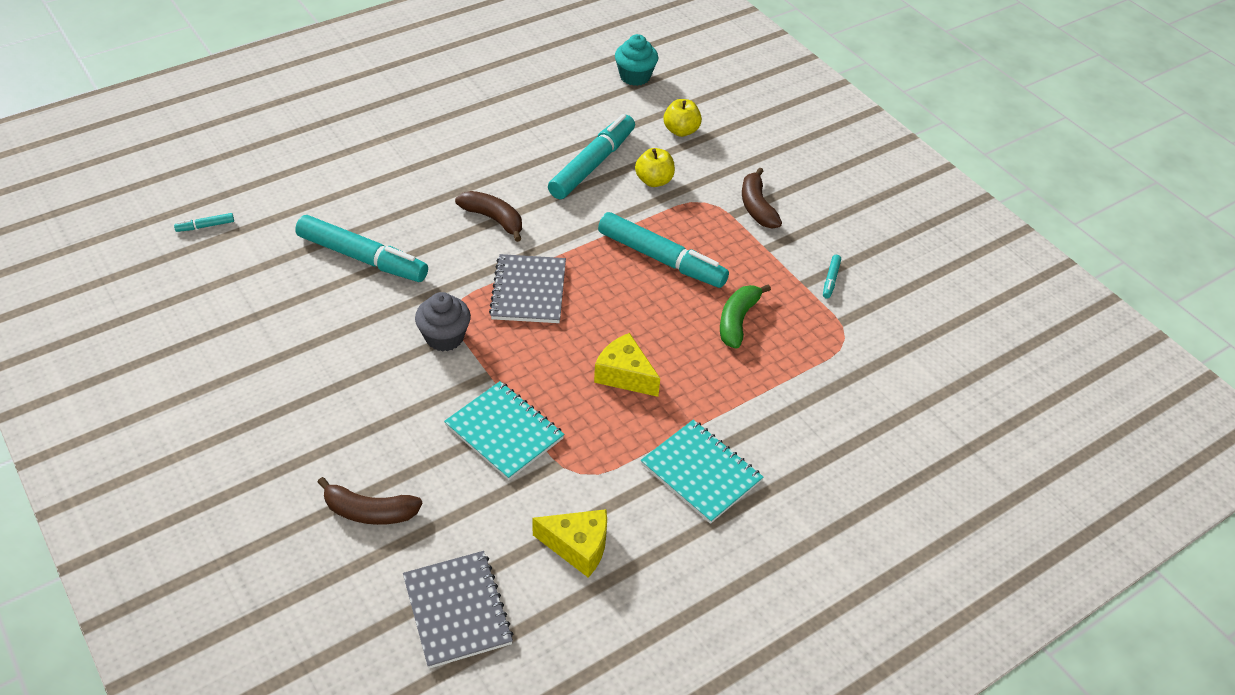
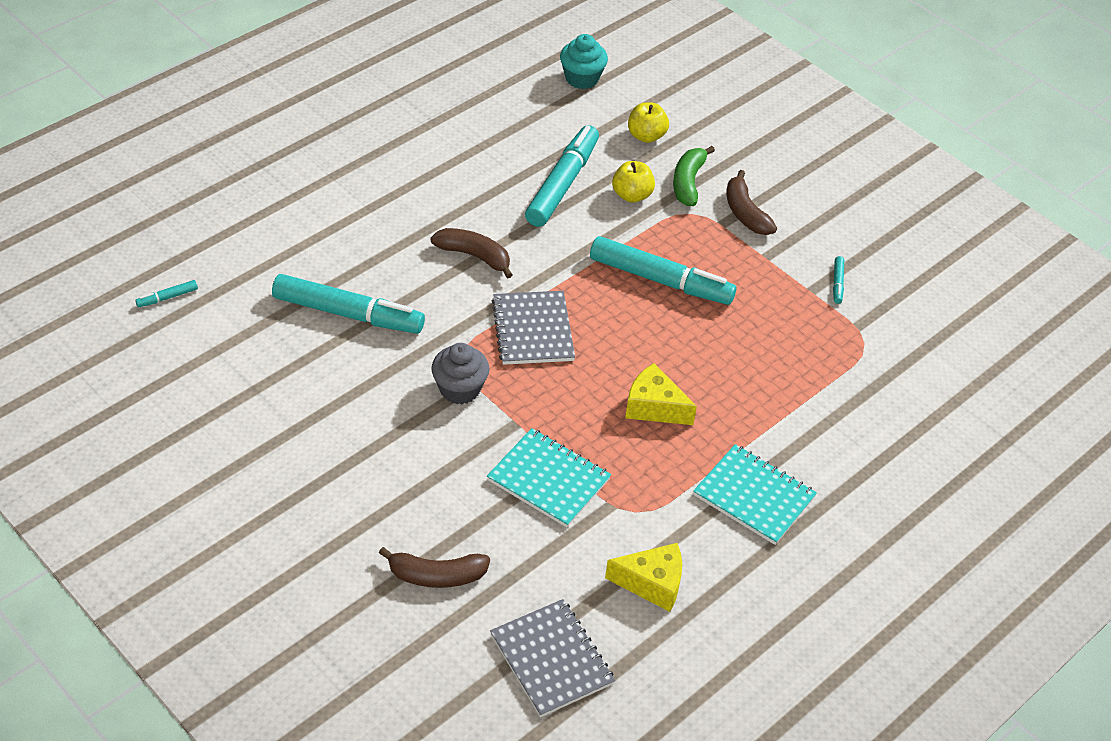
camera: 10 degrees left, 0 degrees up
green banana [720,284,771,349] -> green banana moved to [673,146,715,206]

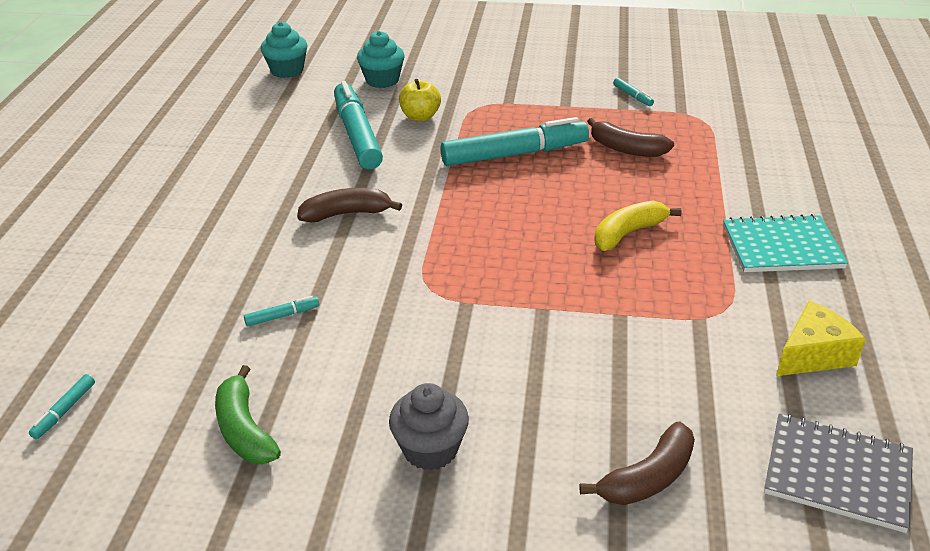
camera: 35 degrees left, 10 degrees down
turquoise marker [272,274,425,334] -> turquoise marker [244,296,319,326], size x0.40
grey cupcake [431,343,489,404] -> grey cupcake moved to [389,383,469,470]
turquoise notebook [487,428,611,527] -> none
grey notebook [492,291,575,365] -> none
yellow cheese [625,363,697,425] -> yellow banana [594,201,682,251]
yellow apple [628,102,669,143] -> turquoise cupcake [357,31,404,88]
green banana [673,146,715,206] -> green banana moved to [215,365,281,464]
brown banana [727,170,777,235] -> brown banana moved to [587,118,674,157]

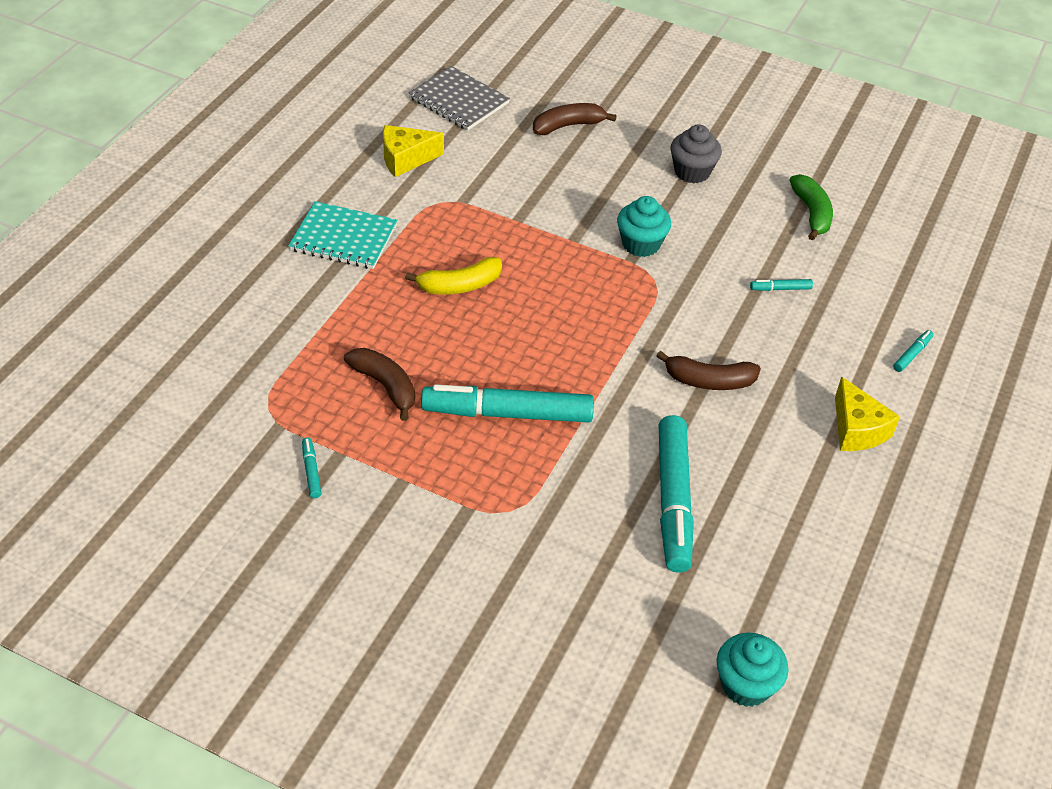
camera: 165 degrees left, 10 degrees up
turquoise marker [29,374,95,439] -> turquoise marker moved to [893,330,933,372]
turquoise cupcake [357,31,404,88] -> turquoise cupcake moved to [617,196,671,257]
yellow apple [399,79,441,121] -> none
none -> yellow cheese [835,377,900,451]

